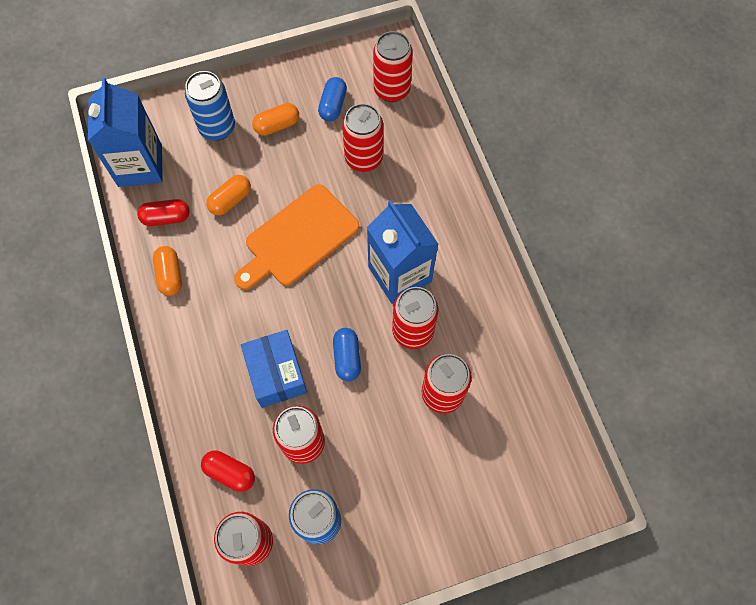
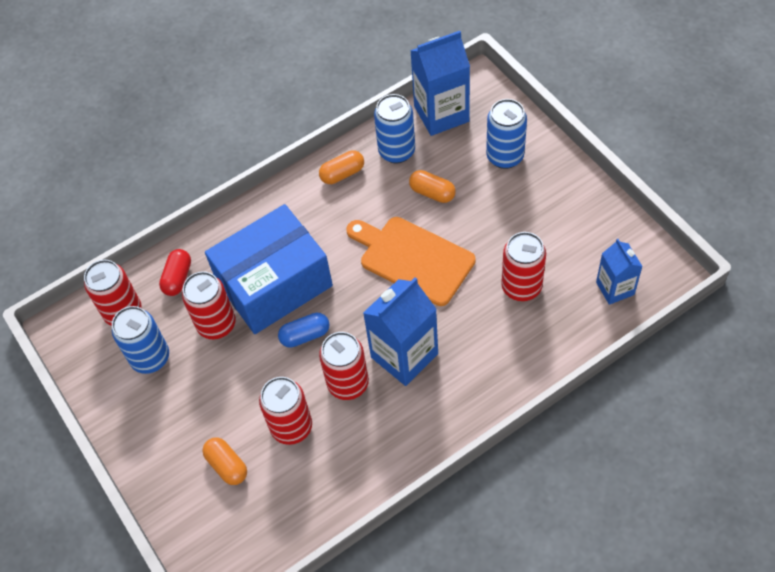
camera: 80 degrees right, 10 degrees down
red capsule [137,199,190,226] -> blue can [374,94,415,164]
blue box [241,330,307,408] -> blue box [205,204,333,334], size x1.70
orange capsule [252,103,299,136] -> orange capsule moved to [202,437,247,485]
blue capsule [318,77,347,122] -> none
red can [373,31,413,102] -> blue carton [596,239,643,305]

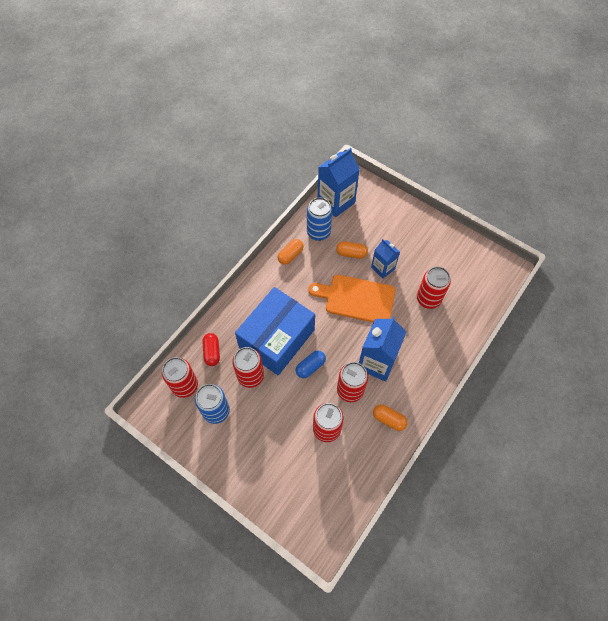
camera: 25 degrees left, 5 degrees up
orange capsule [202,437,247,485] -> orange capsule moved to [373,404,408,431]
blue can [486,99,527,169] -> none
blue carton [596,239,643,305] -> blue carton moved to [371,239,400,279]

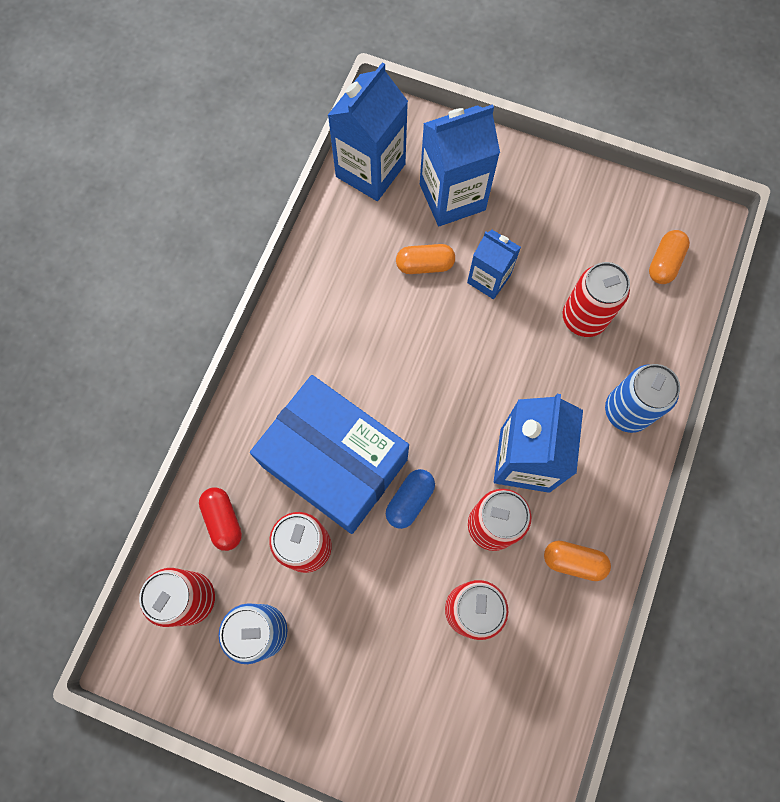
camera: 15 degrees left, 10 degrees up
blue box [235,287,315,375] -> blue box turned 75 degrees counterclockwise [250,375,409,534]
orange capsule [278,239,304,265] -> orange capsule moved to [649,230,690,284]
blue can [307,197,332,241] -> blue can moved to [605,364,680,433]
orange cutting board [308,275,395,322] -> none
none -> blue carton [420,104,500,226]

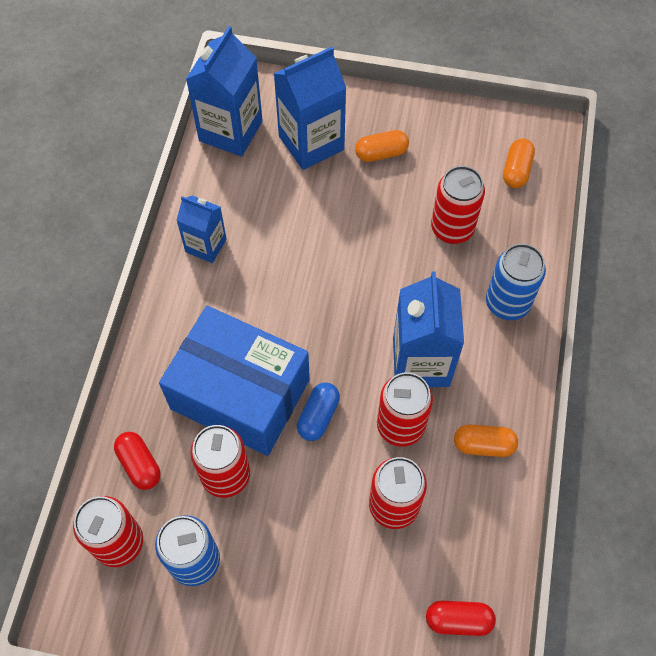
camera: 10 degrees left, 10 degrees down
orange capsule [396,244,455,274] -> orange capsule moved to [355,130,409,162]
blue carton [467,230,521,299] -> blue carton moved to [176,196,227,263]
none -> red capsule [426,601,496,636]

